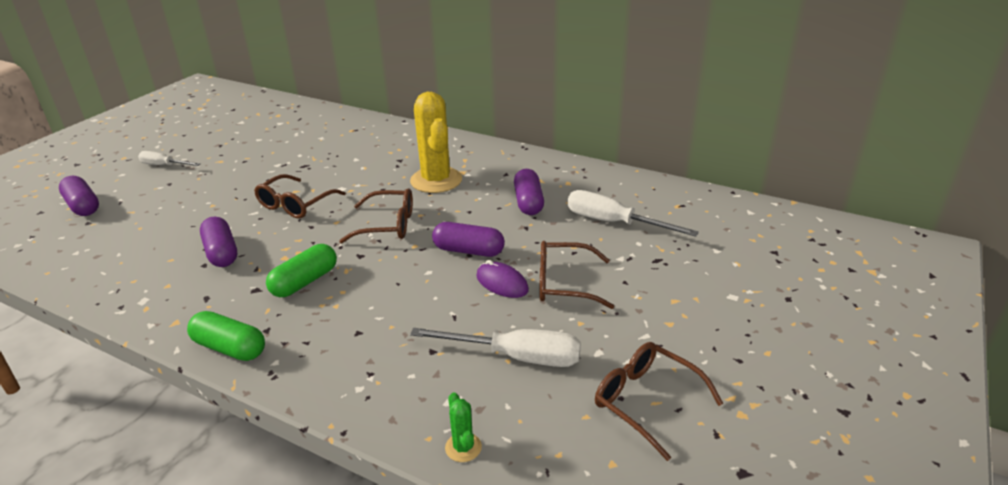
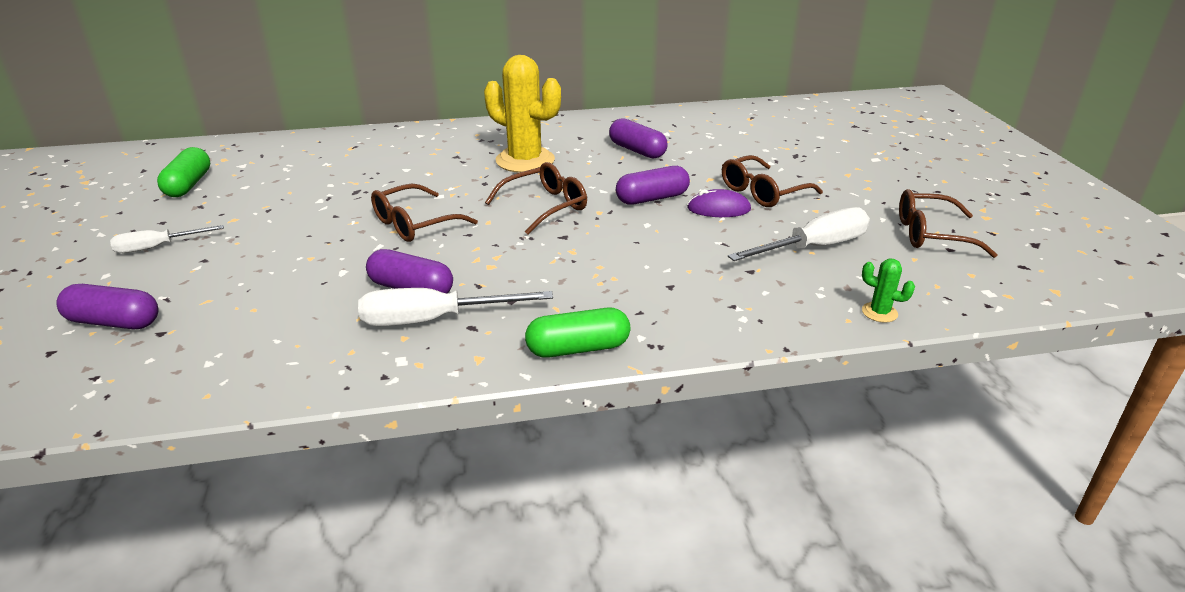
camera: 40 degrees left, 0 degrees up
brown glasses [254,174,346,219] -> brown glasses turned 60 degrees clockwise [371,184,478,242]
green capsule [266,244,337,297] -> green capsule moved to [157,147,210,197]
white screwdriver [567,190,699,237] -> white screwdriver moved to [358,288,553,326]

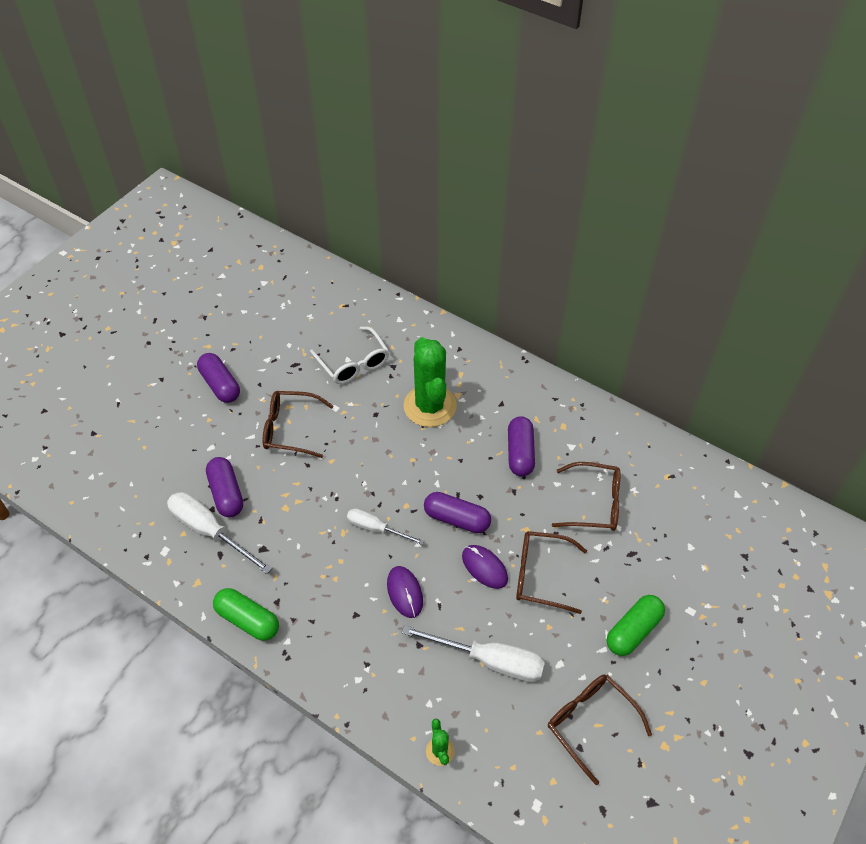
camera: 45 degrees right, 20 degrees up
purple capsule [57,284,158,329] -> purple capsule moved to [197,353,240,403]
white screwdriver [110,225,224,253] -> white screwdriver moved to [347,508,424,545]
green capsule [157,147,210,197] -> green capsule moved to [607,595,665,656]
yellow cactus [484,55,561,173] -> green cactus [404,337,457,427]
brown glasses [485,162,587,235] -> brown glasses moved to [552,462,620,531]
none -> white glasses [310,326,389,384]
none -> purple mouse [387,566,423,618]

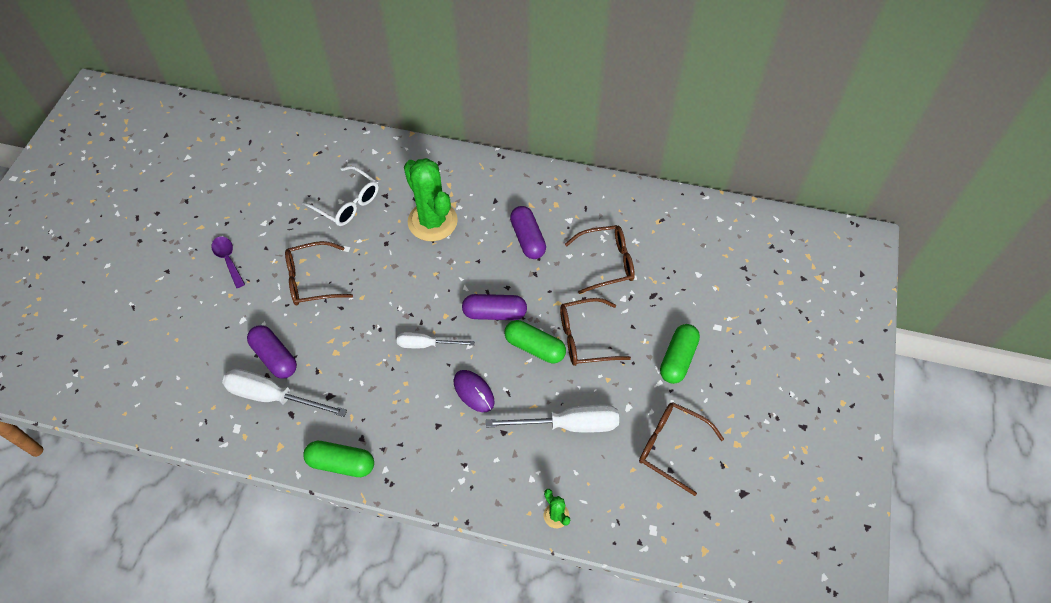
camera: 20 degrees left, 5 degrees up
purple capsule [197,353,240,403] -> purple spoon [211,236,245,288]
purple mouse [462,545,508,589] -> green capsule [504,320,566,363]

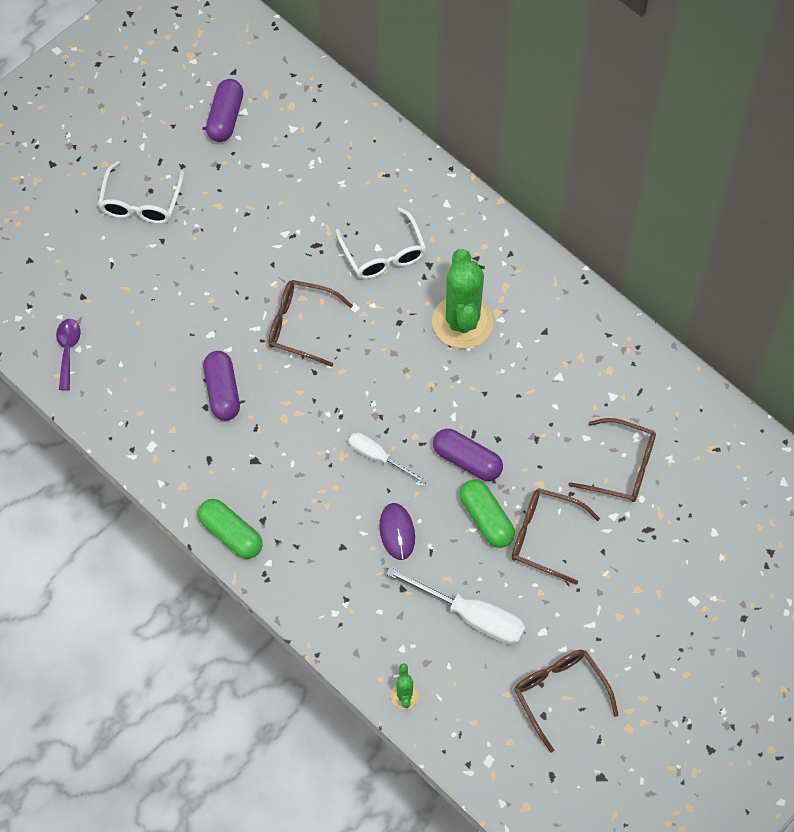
camera: 30 degrees right, 5 degrees up
purple spoon [211,236,245,288] -> purple spoon moved to [56,319,81,390]
white screwdriver [222,369,347,417] -> none
purple capsule [510,206,546,259] -> purple capsule moved to [206,79,244,142]
green capsule [660,324,700,384] -> none
none -> white glasses [98,161,184,224]

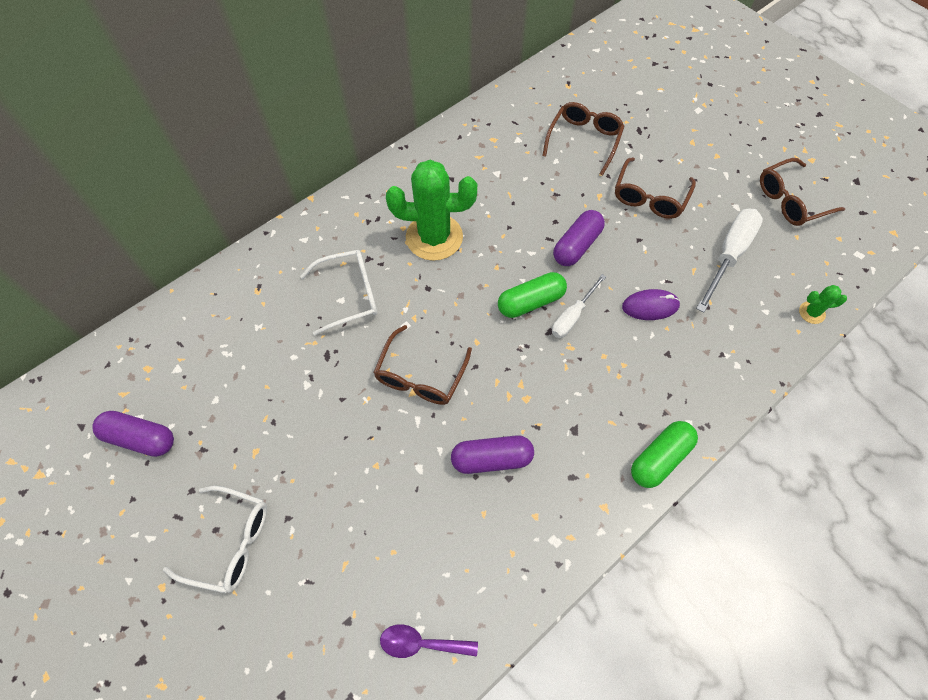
camera: 85 degrees left, 0 degrees up
green capsule [460,479,515,548] -> green capsule moved to [498,272,567,318]

